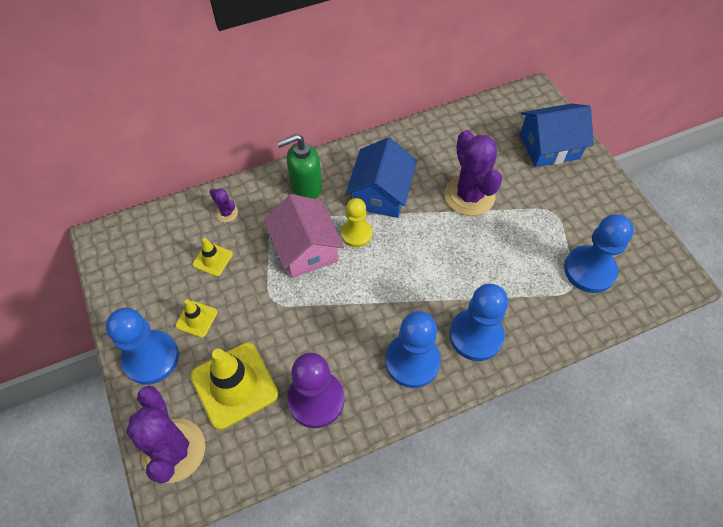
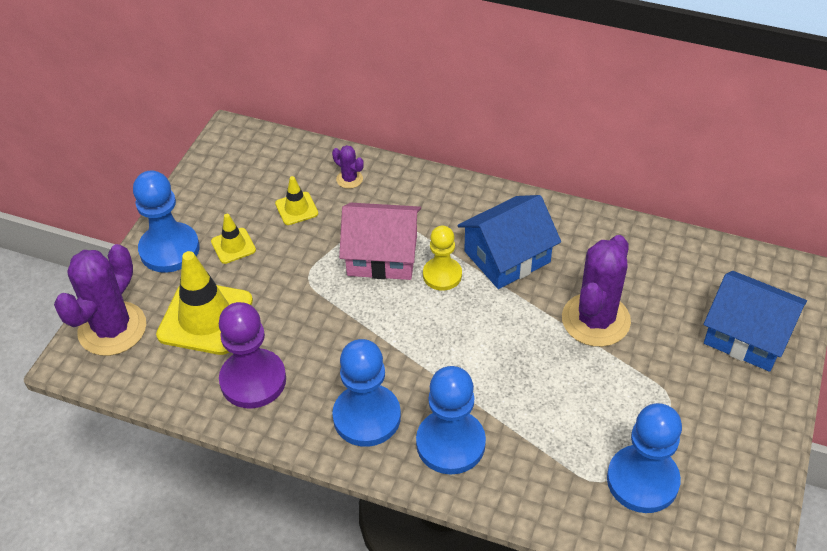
camera: 45 degrees right, 10 degrees down
purple cactus [209,188,238,222] -> purple cactus turned 45 degrees counterclockwise [332,145,364,189]
pink house [264,194,344,278] -> pink house turned 75 degrees clockwise [339,203,421,280]
green soap dispenser [277,134,322,199] -> none

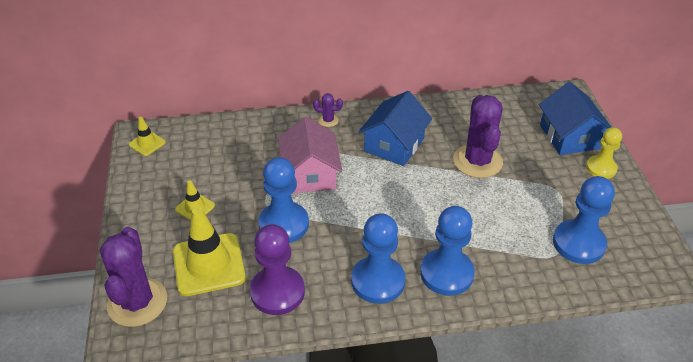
camera: 30 degrees left, 5 degrees down
blue pawn [133,171,200,273] -> blue pawn moved to [258,157,309,243]
yellow traffic cone [275,176,318,225] -> yellow traffic cone moved to [129,117,166,156]
purple cactus [332,145,364,189] -> purple cactus moved to [313,93,343,127]
pink house [339,203,421,280] -> pink house turned 75 degrees counterclockwise [278,117,342,194]
yellow pawn [423,226,462,291] -> yellow pawn moved to [586,127,622,179]
blue house [703,271,807,372] -> blue house turned 75 degrees clockwise [539,82,611,155]

